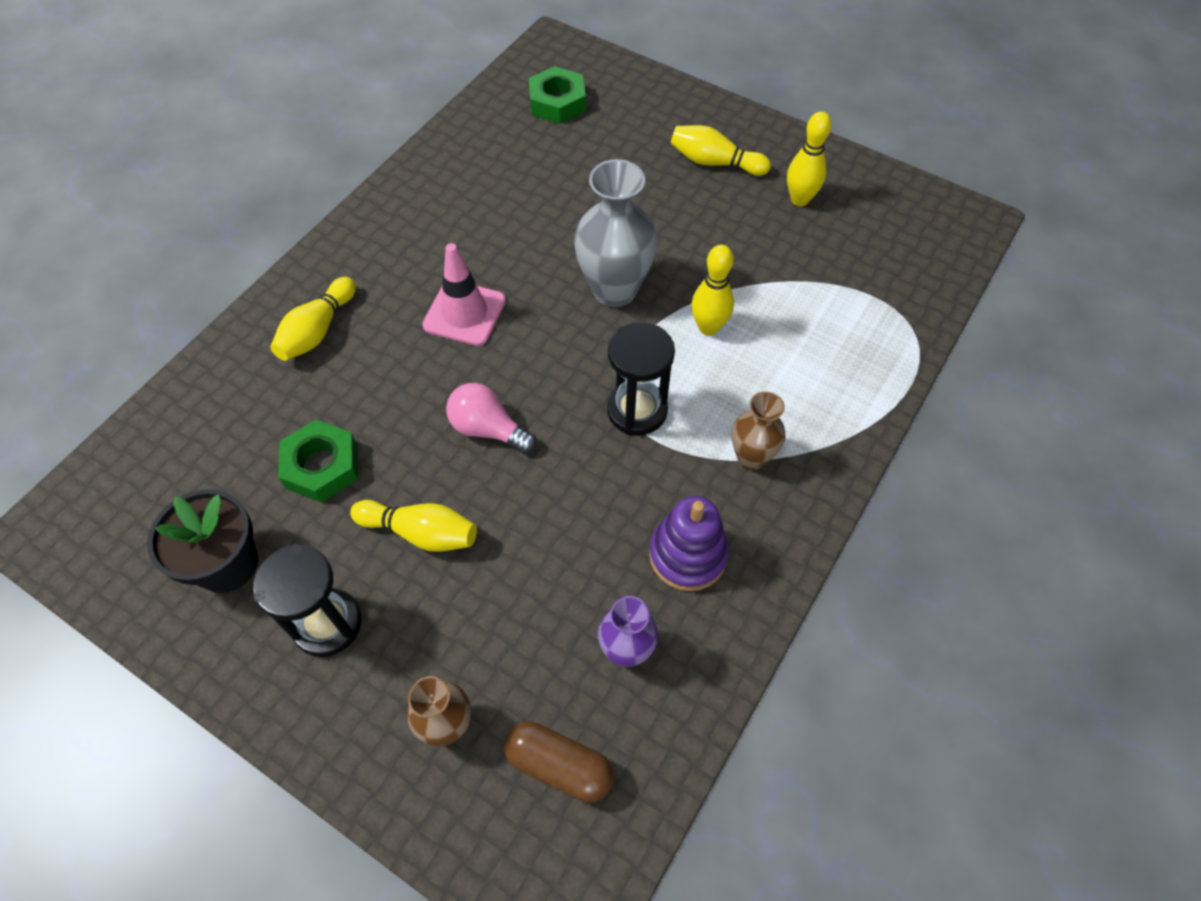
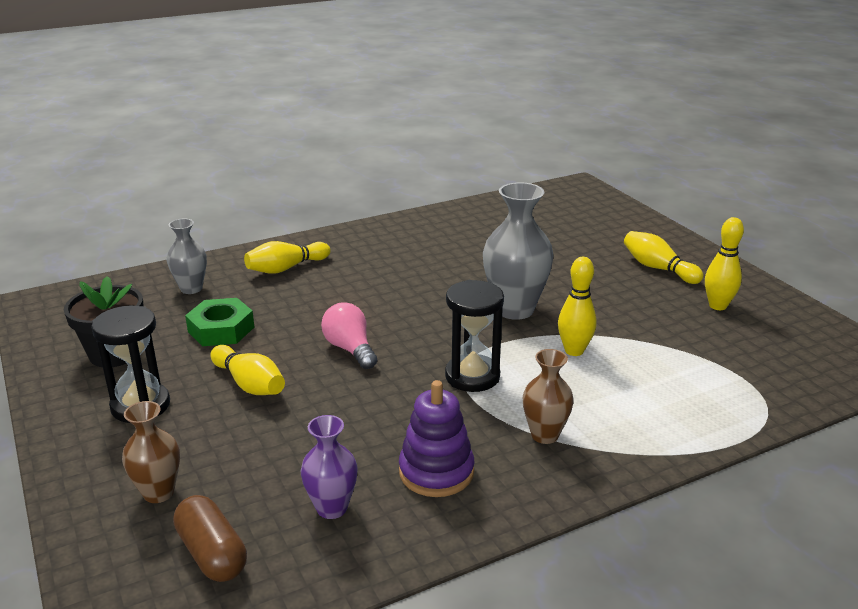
camera: 30 degrees right, 30 degrees down
pink traffic cone [422,243,506,346] -> none
green nut [529,66,586,124] -> none
none -> grey vase [167,219,207,294]

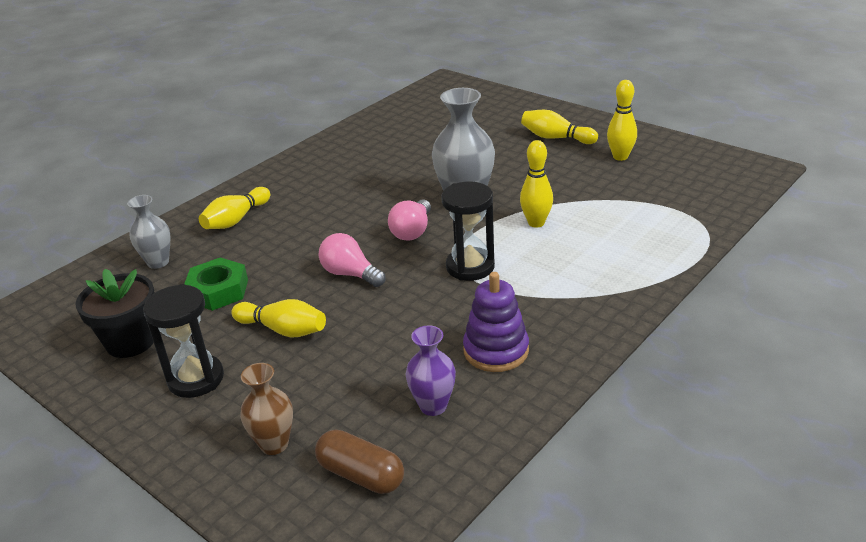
camera: 20 degrees left, 5 degrees up
brown vase [523,349,574,444] -> none
none -> pink light bulb [388,199,431,240]

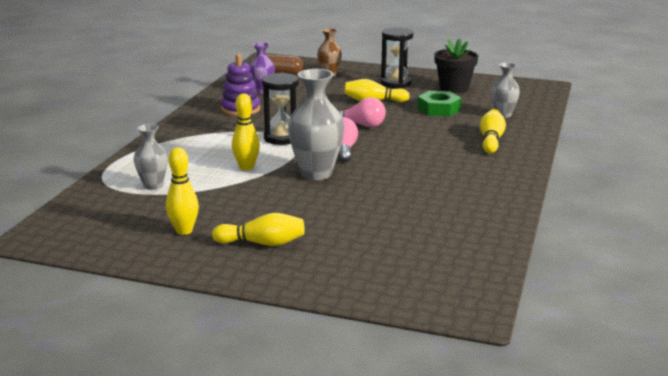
camera: 155 degrees right, 10 degrees down
none -> grey vase [133,124,168,190]

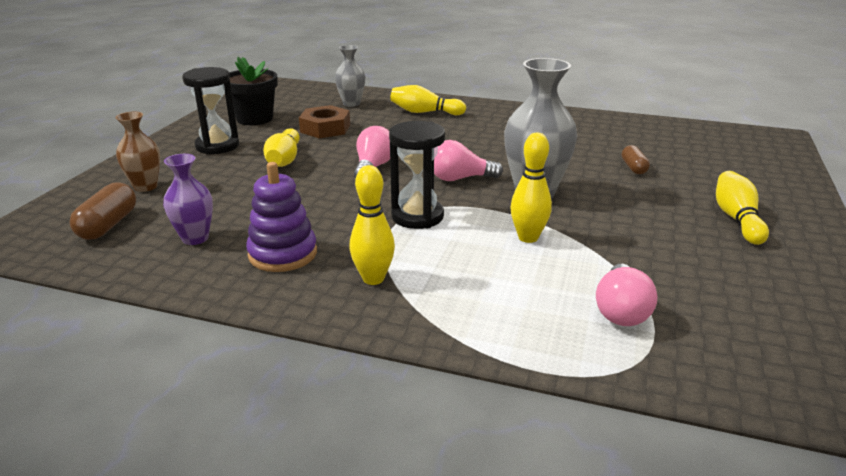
camera: 90 degrees left, 5 degrees up
grey vase [133,124,168,190] -> pink light bulb [596,264,657,326]
yellow bowling pin [166,148,199,235] -> yellow bowling pin moved to [349,165,395,285]
green nut [417,91,461,116] -> brown nut [299,105,350,138]
none -> brown capsule [622,145,650,174]

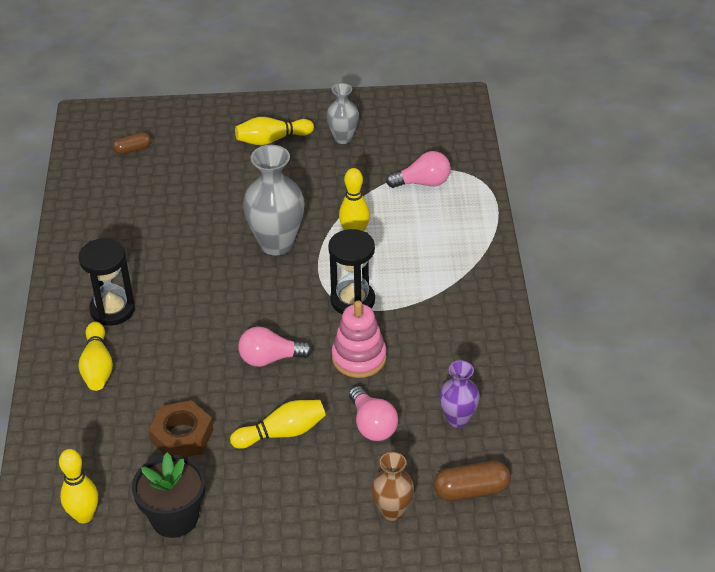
camera: 110 degrees left, 15 degrees up
black hourglass [182,67,239,155] -> black hourglass moved to [78,238,135,326]
purple stacking toy [246,162,317,272] -> none
grey vase [335,45,365,107] -> grey vase moved to [326,83,359,144]
yellow bowling pin [349,165,395,285] -> yellow bowling pin moved to [59,449,98,524]
pink light bulb [434,140,503,181] -> pink light bulb moved to [349,386,398,441]
brown capsule [622,145,650,174] -> brown capsule moved to [113,132,151,155]
none -> pink stacking toy [332,300,387,378]

